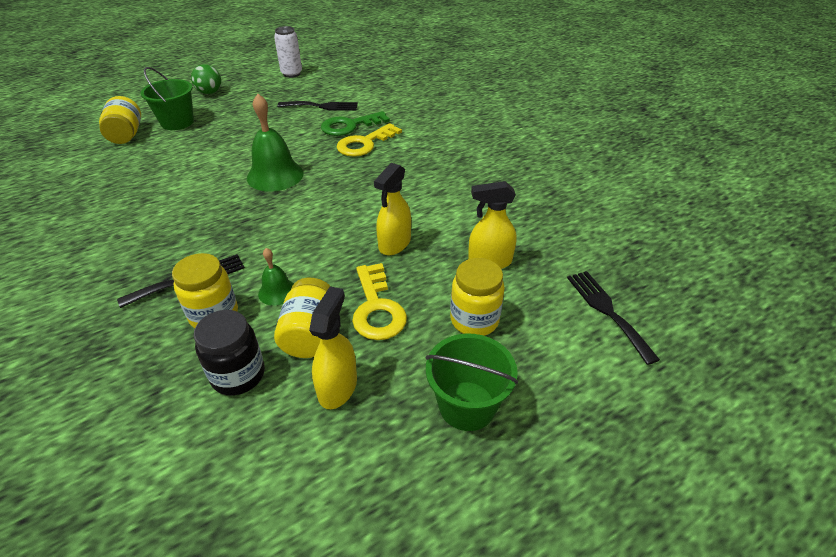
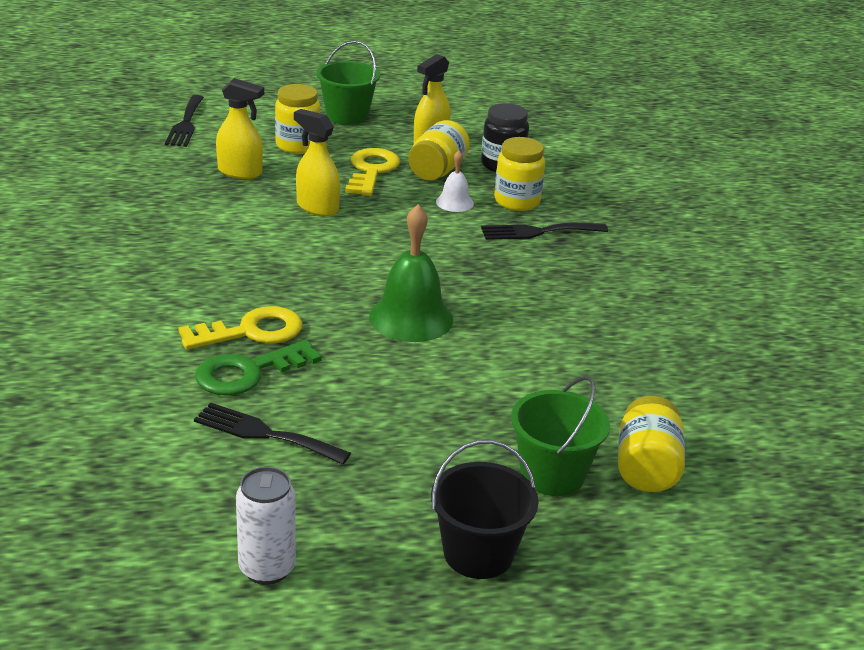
camera: 160 degrees left, 10 degrees down
green ball [191,64,221,94] -> black bucket [431,440,539,579]
green bell [258,248,294,306] -> white bell [436,150,474,212]
green key [321,111,390,136] -> green key turned 150 degrees clockwise [195,340,321,396]
yellow spray bottle [374,163,411,255] -> yellow spray bottle turned 105 degrees counterclockwise [294,109,340,216]

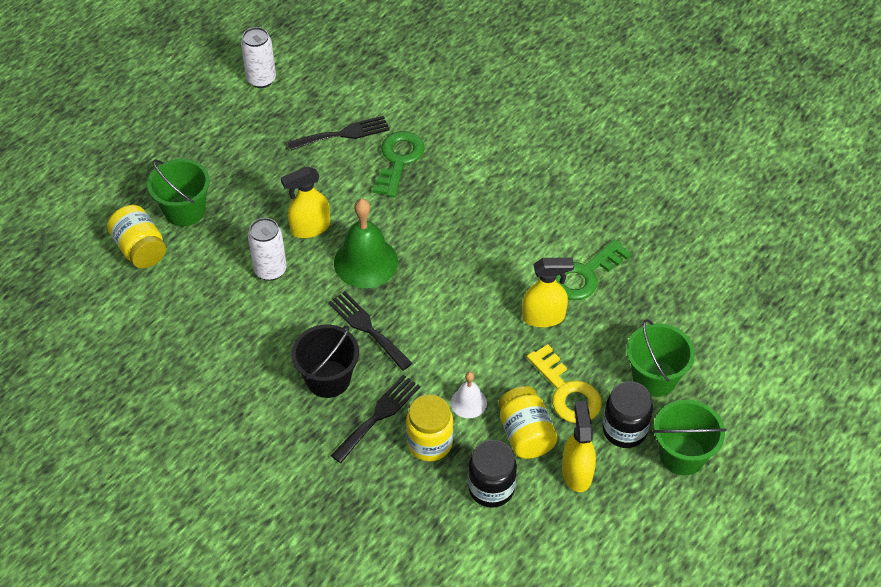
camera: 140 degrees right, 20 degrees up
black fork [165,95,204,147] -> black fork moved to [328,291,413,371]
yellow key [178,306,303,350] -> none
yellow spray bottle [216,78,264,179] -> yellow spray bottle moved to [281,166,330,238]
yellow jar [275,84,320,154] -> green bucket [626,319,695,397]
black bucket [431,440,539,579] -> black bucket moved to [291,325,359,398]
none -> white can [248,218,287,281]
none -> green key [556,239,632,300]
none -> black jar [602,381,653,448]

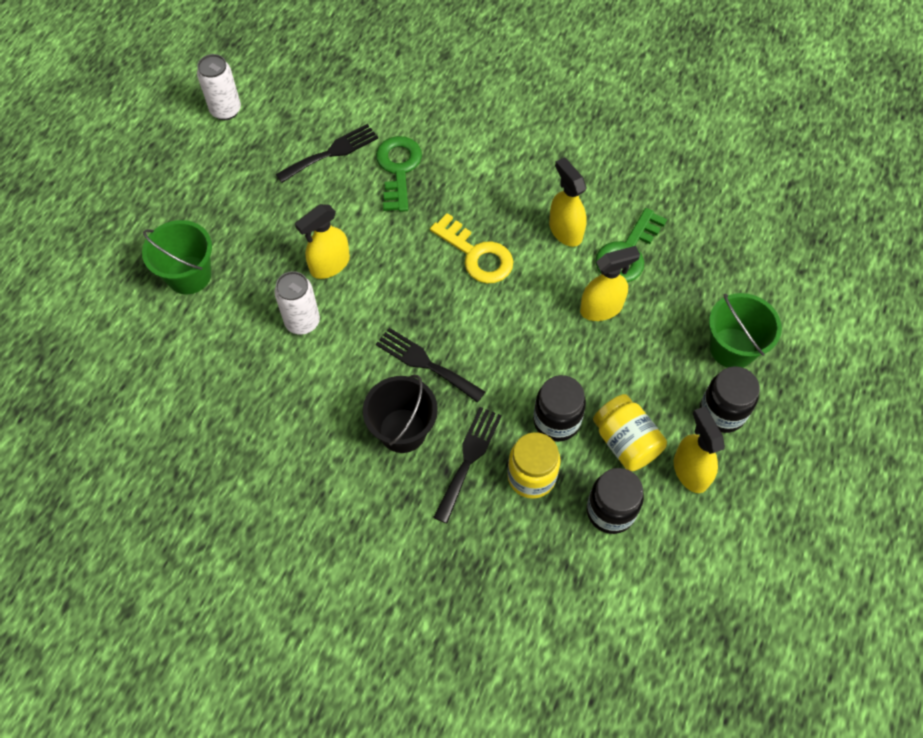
camera: 15 degrees left, 10 degrees up
yellow jar [107,205,166,268] -> none
green bell [334,199,398,288] -> none
white bell [451,372,487,418] -> black jar [533,375,586,442]
yellow key [527,344,602,423] -> yellow key moved to [430,213,513,283]
green bucket [653,400,727,476] -> none
none -> yellow spray bottle [549,157,587,247]

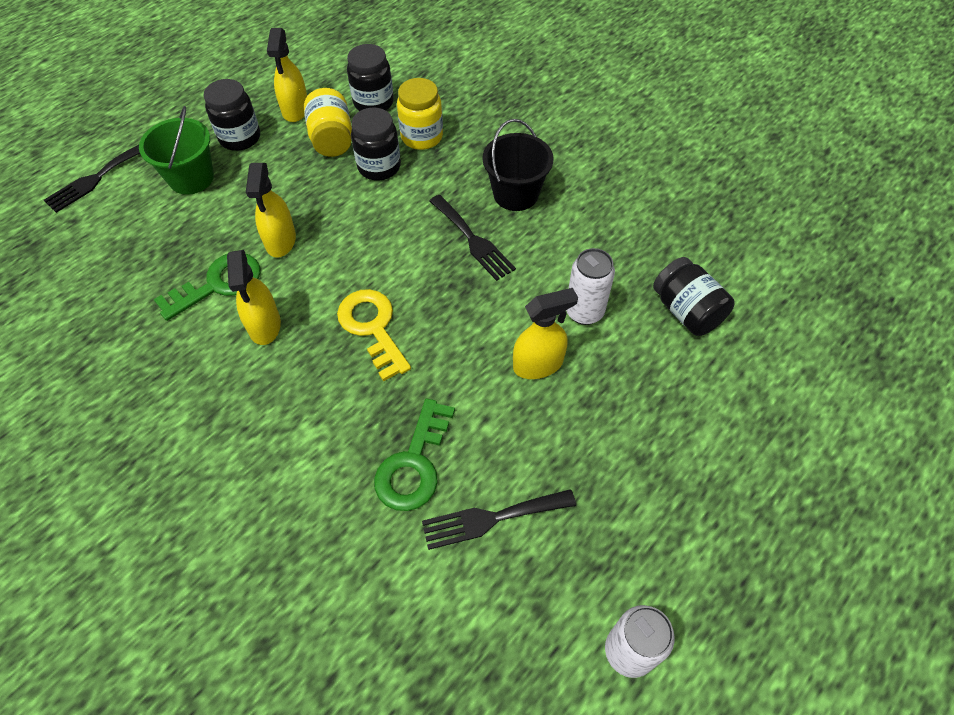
camera: 160 degrees left, 5 degrees down
green bucket [142,220,212,294] -> none
black fork [433,407,502,523] -> black fork moved to [44,145,140,213]
yellow spray bottle [580,246,640,321] -> yellow spray bottle turned 90 degrees counterclockwise [246,163,296,258]
none -> black jar [653,257,735,336]

